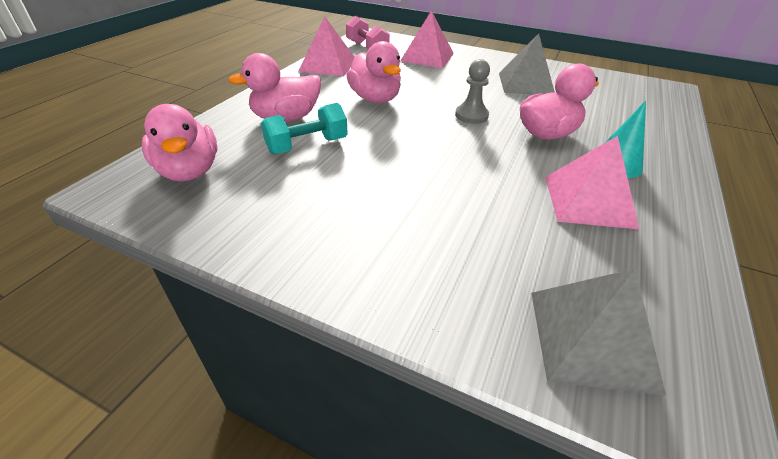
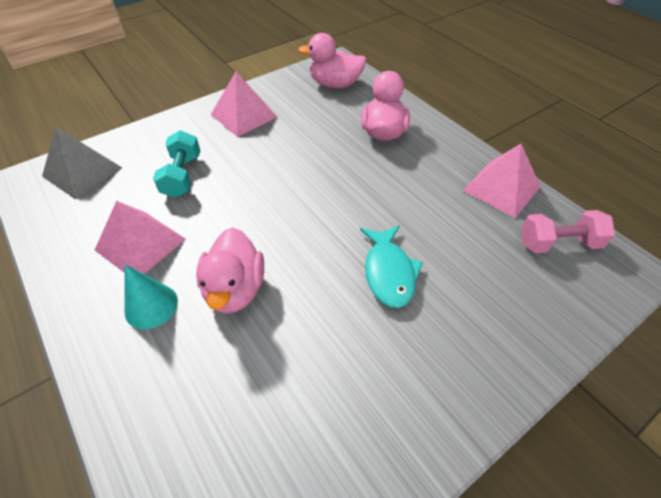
camera: 120 degrees right, 10 degrees up
turquoise dumbbell [261,103,348,154] -> turquoise dumbbell moved to [153,130,200,198]
pink duck [347,41,401,103] -> none
pink pyramid [400,10,454,68] -> pink pyramid moved to [211,72,277,137]
grey pawn [455,59,490,124] -> none
grey pyramid [499,33,555,95] -> none
none -> turquoise fish [360,225,423,308]

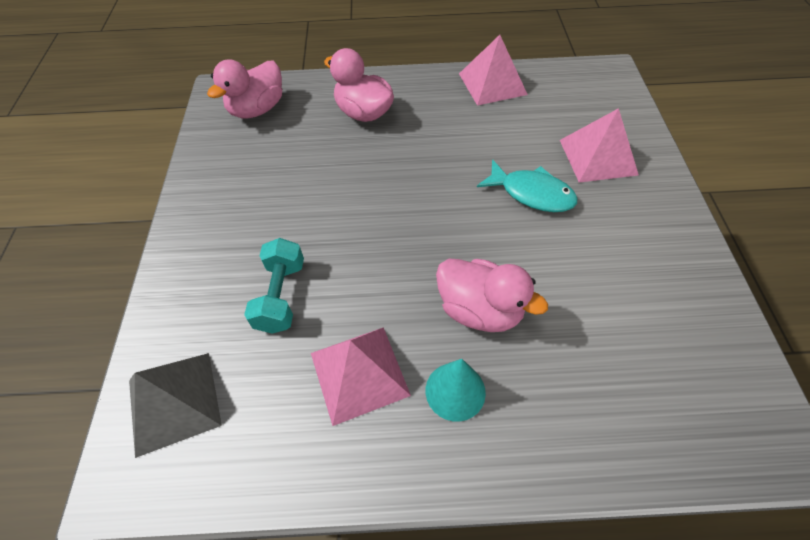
camera: 55 degrees left, 5 degrees up
turquoise dumbbell [153,130,200,198] -> turquoise dumbbell turned 60 degrees clockwise [244,238,304,334]
pink pyramid [211,72,277,137] -> pink pyramid moved to [560,108,639,183]
pink dumbbell [521,210,615,253] -> none

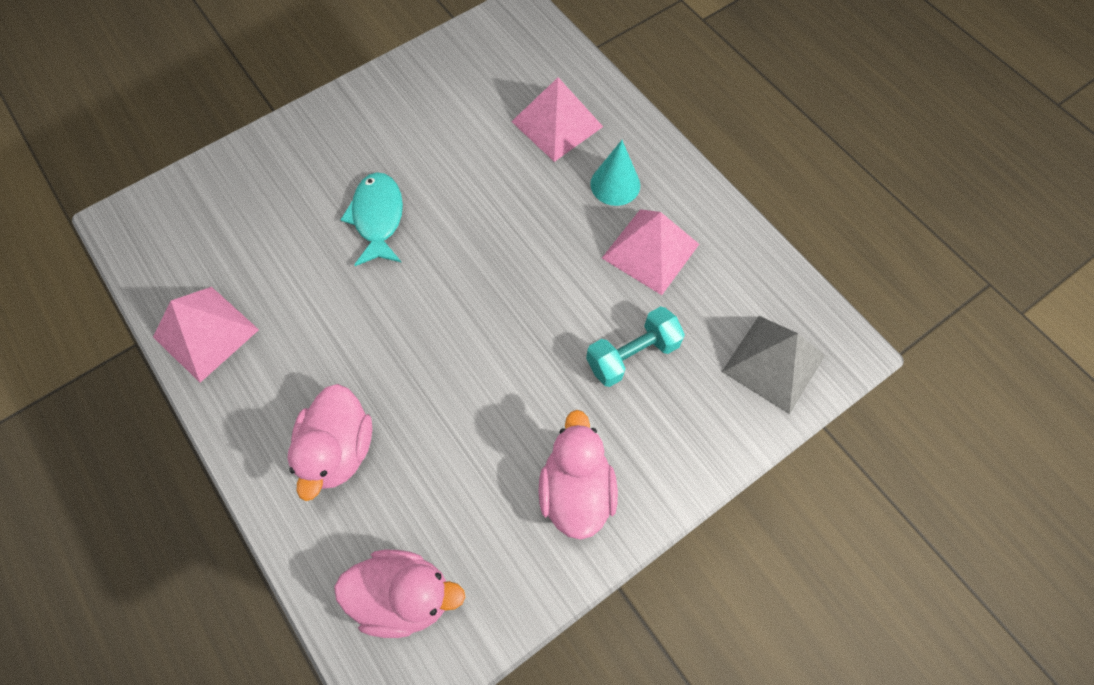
camera: 125 degrees left, 10 degrees up
pink duck [436,259,548,332] -> pink duck moved to [538,410,618,540]
pink pyramid [560,108,639,183] -> pink pyramid moved to [511,77,603,162]

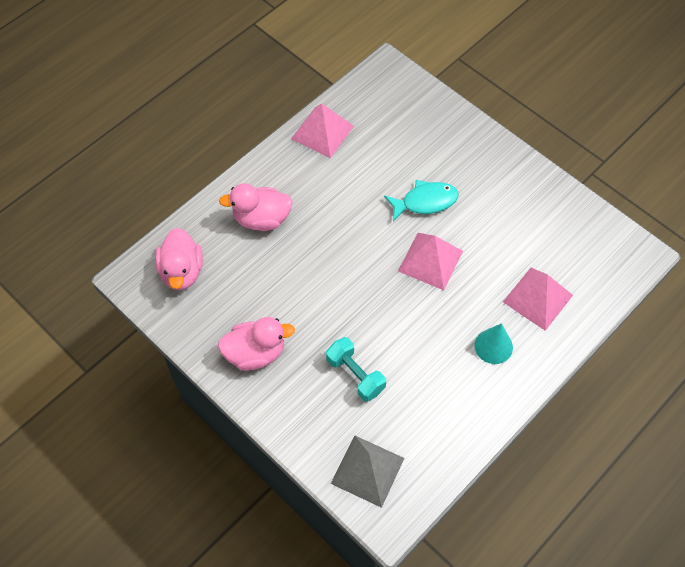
camera: 80 degrees right, 5 degrees down
pink pyramid [602,209,699,295] -> pink pyramid moved to [398,233,463,290]

